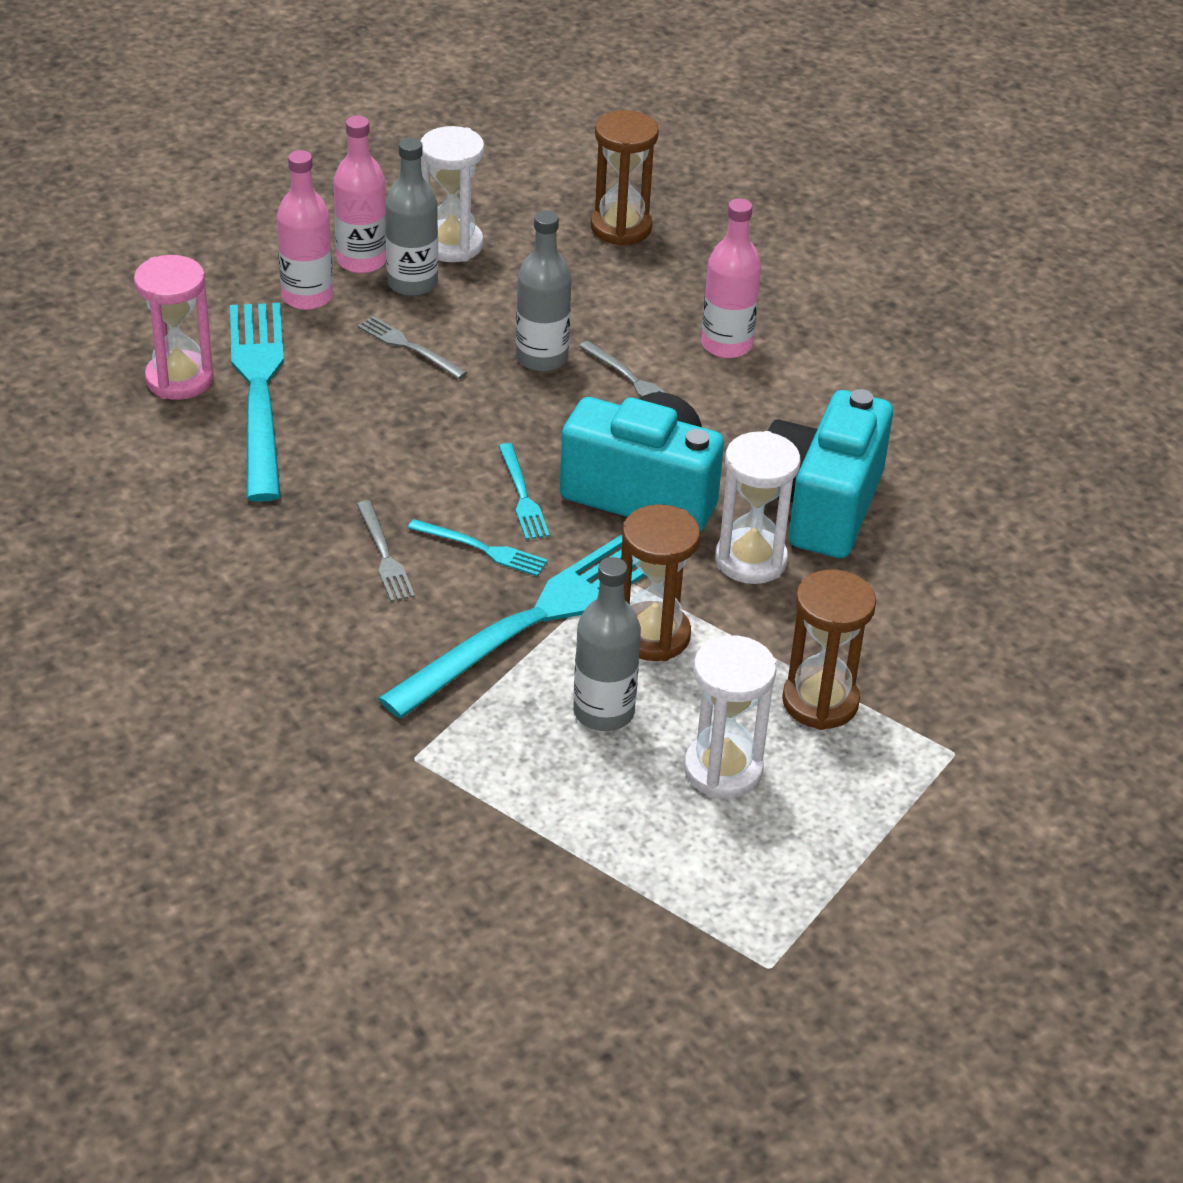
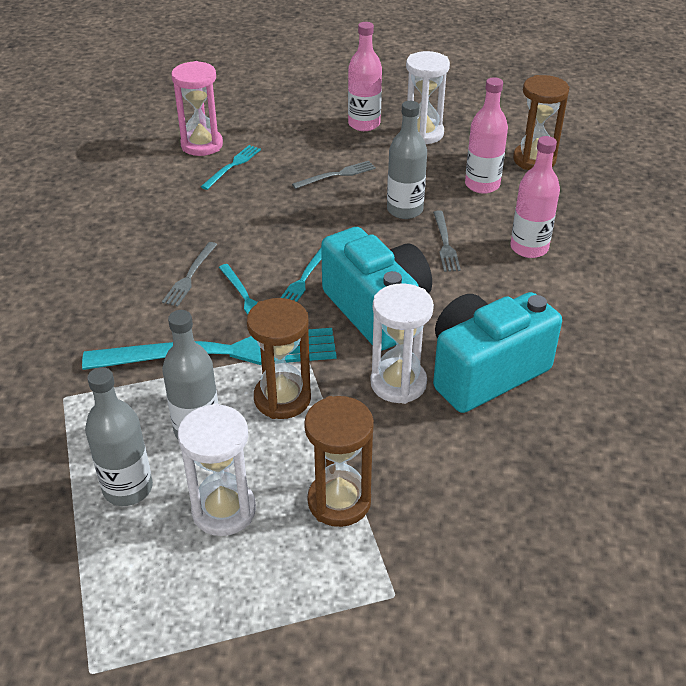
camera: 40 degrees right, 0 degrees up
turquoise fork [230,303,284,502] -> turquoise fork [201,145,261,190], size x0.44
pink bottle [277,150,333,310] -> pink bottle moved to [465,77,508,194]
grey fork [358,316,467,379] -> grey fork turned 75 degrees clockwise [292,161,376,189]
grey bottle [385,138,438,296] -> grey bottle moved to [85,367,153,506]

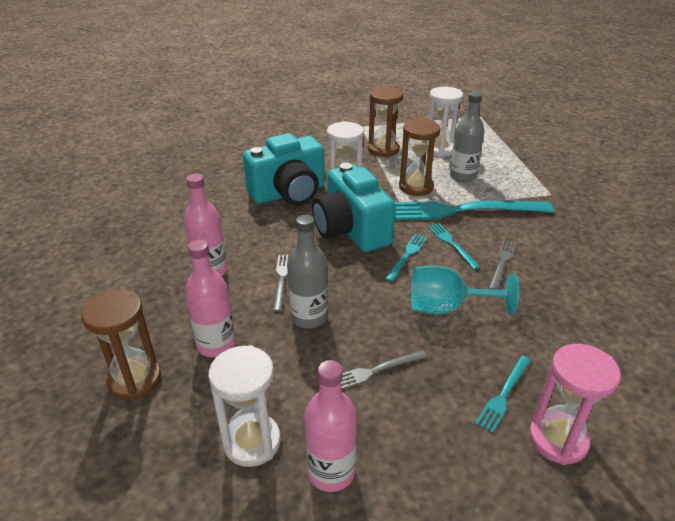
camera: 175 degrees left, 5 degrees down
grey bottle [85,367,153,506] -> none
none -> turquoise goblet [411,266,519,315]

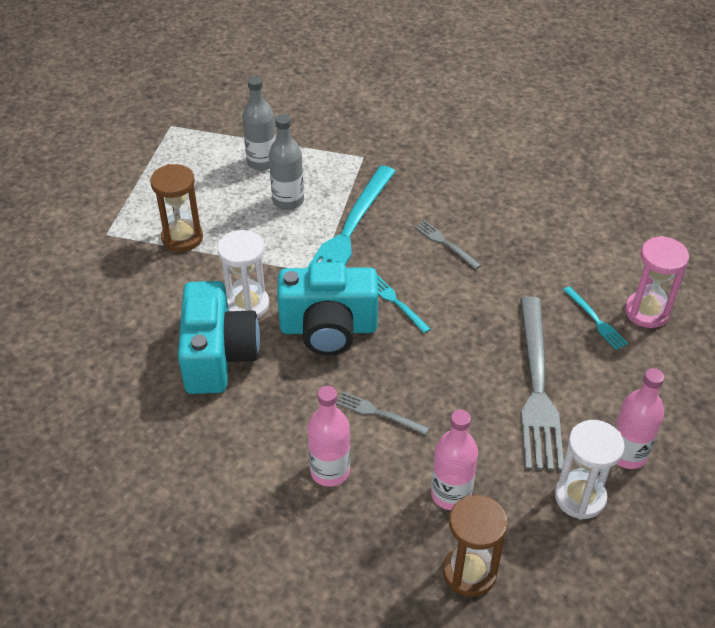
camera: 65 degrees left, 10 degrees up
grey bottle [287,215,328,328] -> grey bottle moved to [242,76,276,171]
grey fork [341,350,427,389] -> grey fork [520,296,564,471], size x2.27
brown hourglass [399,119,441,196] -> none
turquoise goblet [411,266,519,315] -> none
white hourglass [426,87,463,157] -> none
turquoise fork [428,223,480,270] -> none

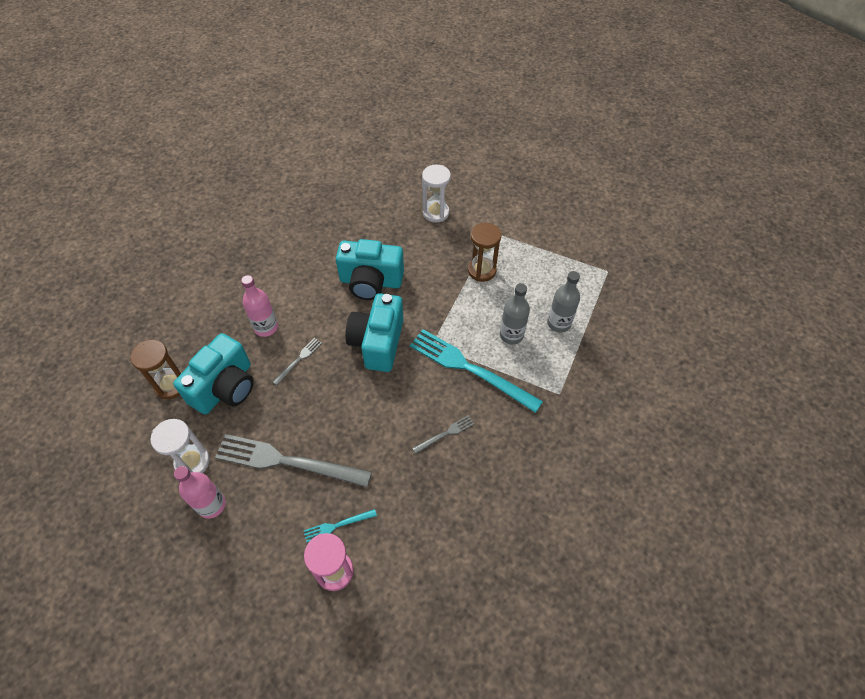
camera: 100 degrees right, 10 degrees up
white hourglass [217,230,269,319] -> white hourglass moved to [422,165,451,223]
turquoise fork [377,276,431,333] -> none
pink bottle [431,410,478,510] -> turquoise camera [173,333,254,414]

